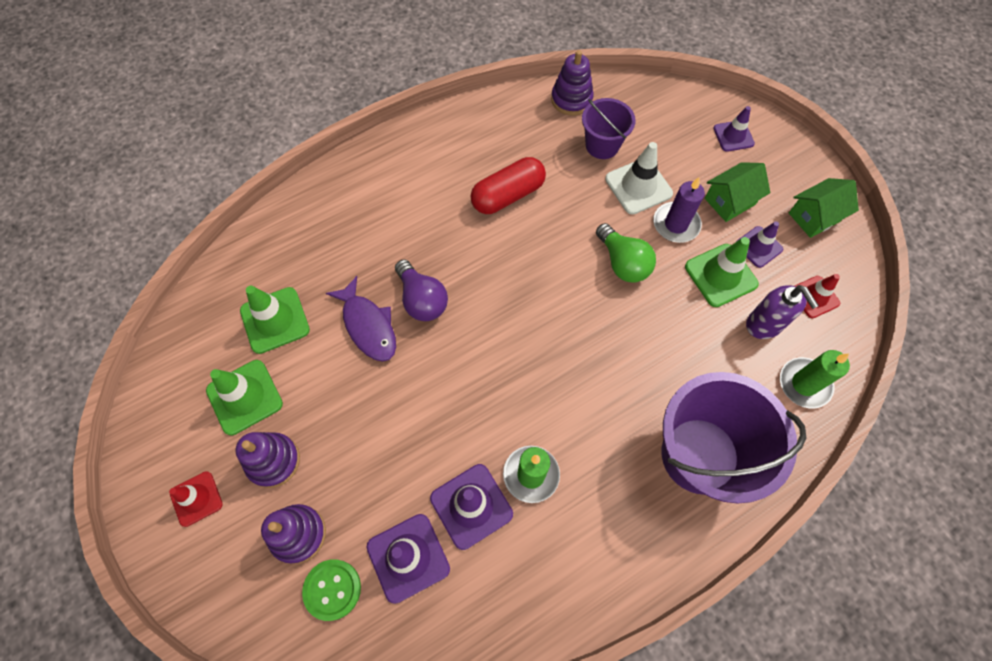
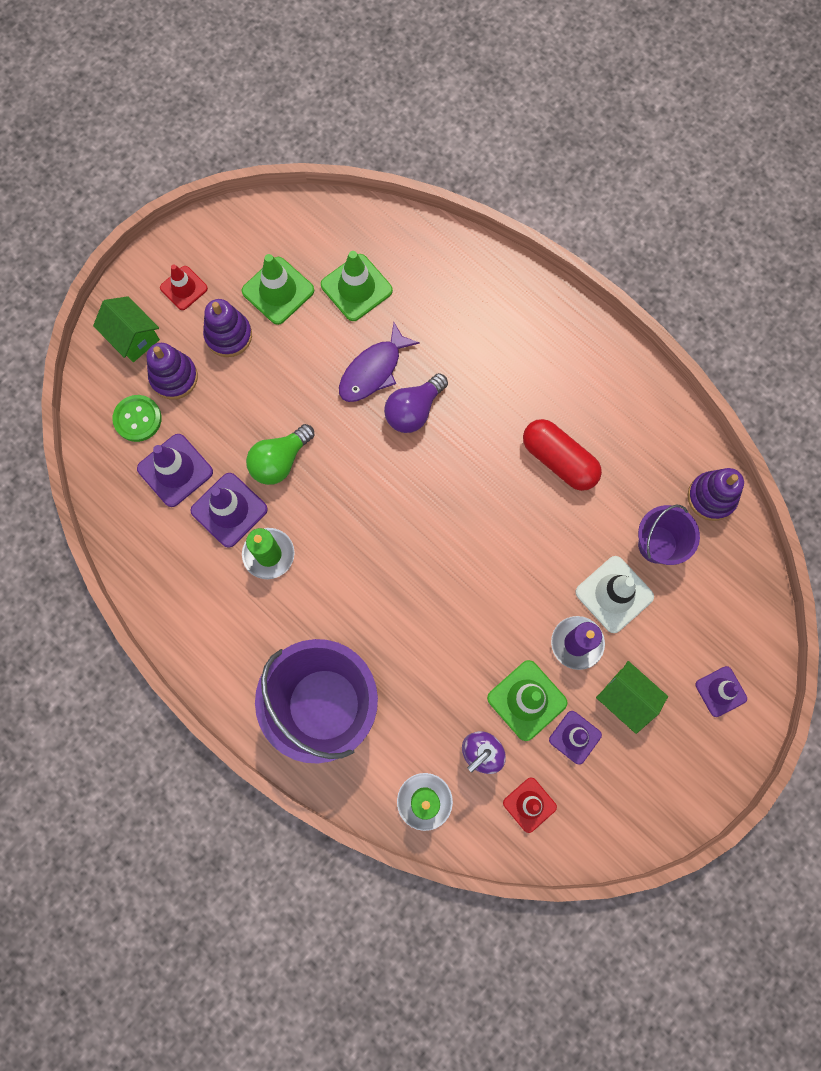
camera: 75 degrees right, 10 degrees up
green light bulb [596,223,656,283] -> green light bulb moved to [246,424,315,485]
green house [789,178,859,238] -> green house moved to [93,296,160,362]

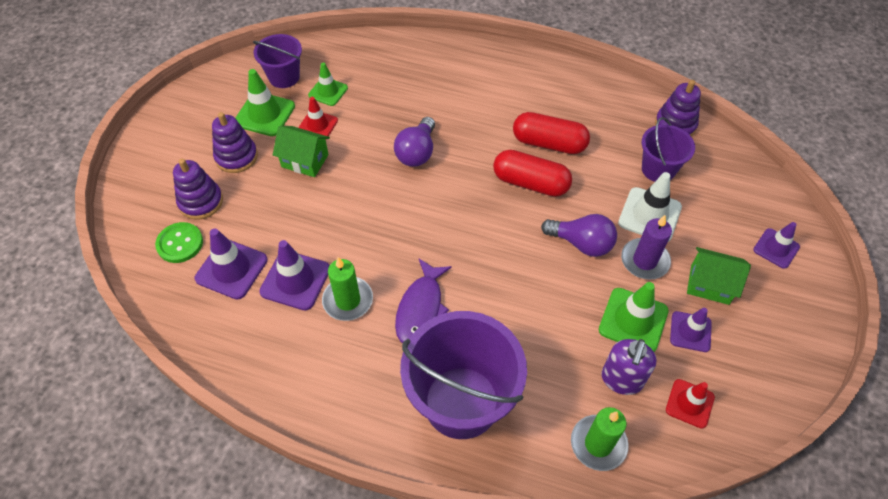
camera: 25 degrees left, 20 degrees down
green house [93,296,160,362] -> green house moved to [273,126,330,177]
red traffic cone [160,265,208,310] -> red traffic cone moved to [298,97,338,137]
green light bulb [246,424,315,485] -> none
green traffic cone [321,251,393,321] -> green traffic cone [308,62,348,106], size x0.66
purple fish [339,323,420,402] -> purple fish moved to [395,259,452,343]
none -> purple bucket [253,34,302,88]
none -> red capsule [493,150,572,197]
none -> purple light bulb [541,214,617,257]

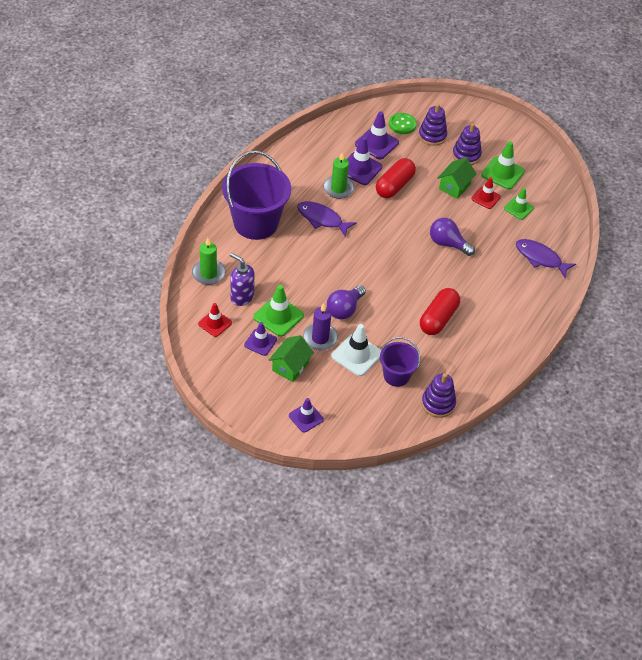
camera: 100 degrees right, 5 degrees down
purple bucket [253,34,302,88] -> none
red capsule [493,150,572,197] -> red capsule moved to [376,158,416,198]
none -> purple fish [516,239,576,278]

